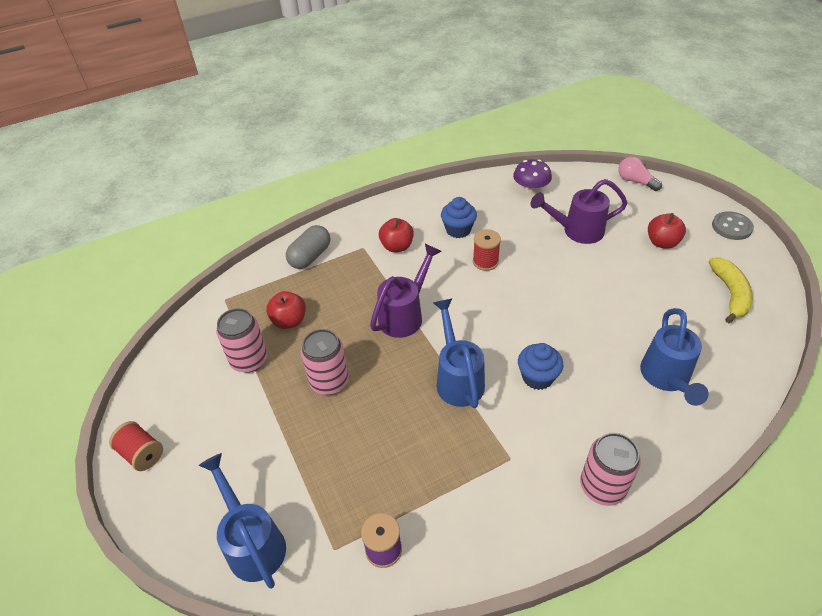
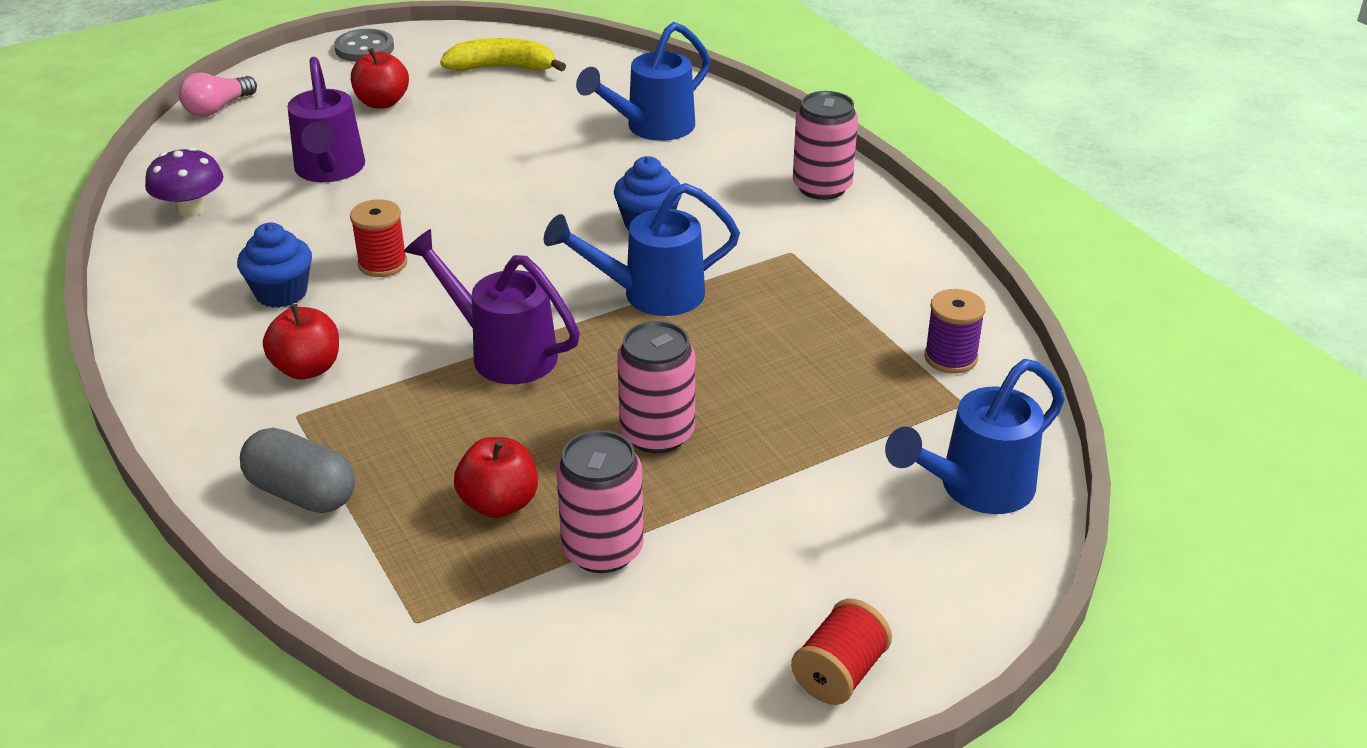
camera: 95 degrees left, 10 degrees down
blue watering can [640,308,709,406] -> blue watering can turned 135 degrees clockwise [576,22,711,141]

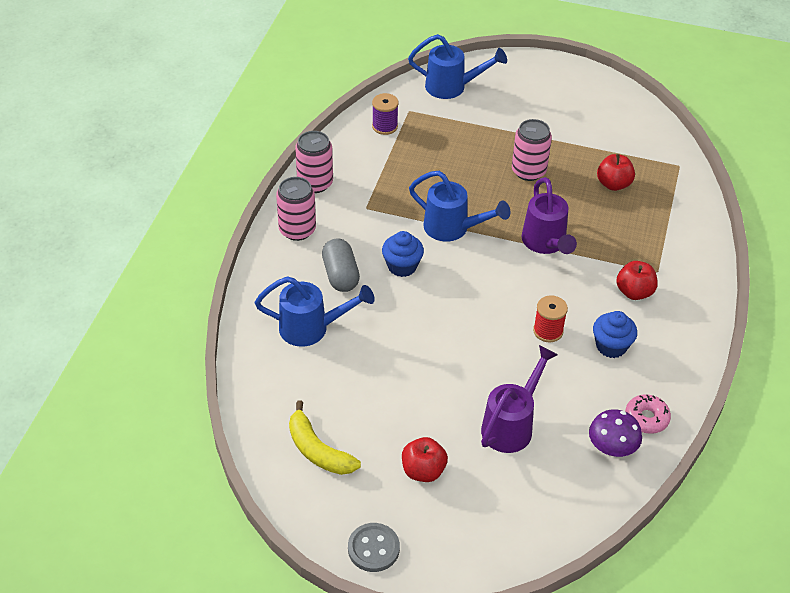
camera: 135 degrees left, 10 degrees up
pink light bulb [179,72,257,117] -> none
grey capsule [240,428,355,513] -> grey capsule moved to [322,238,360,292]
pink can [556,430,644,573] -> pink can moved to [295,131,333,193]
red spool [791,599,892,705] -> none
none -> pink donut [625,394,671,434]

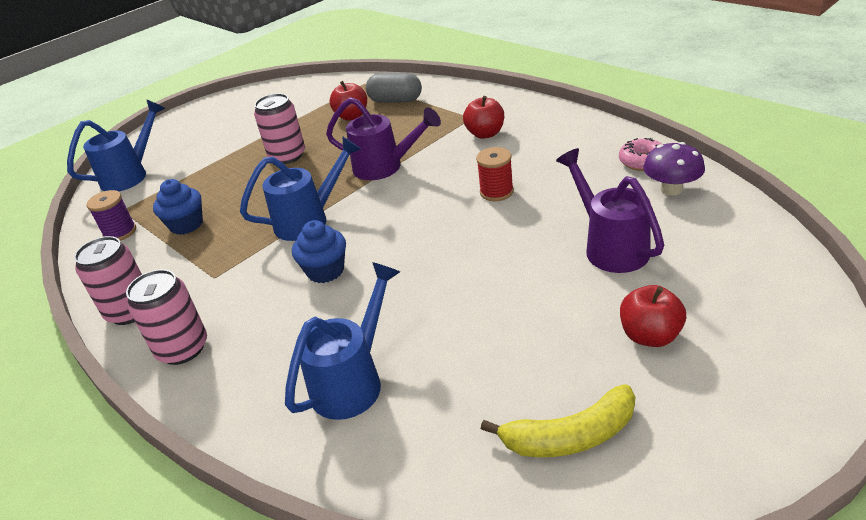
camera: 55 degrees left, 10 degrees down
grey capsule [322,238,360,292] -> grey capsule moved to [366,73,422,102]
grey button [348,523,400,572] -> none
blue cupcake [593,311,637,358] -> blue cupcake moved to [153,179,203,235]

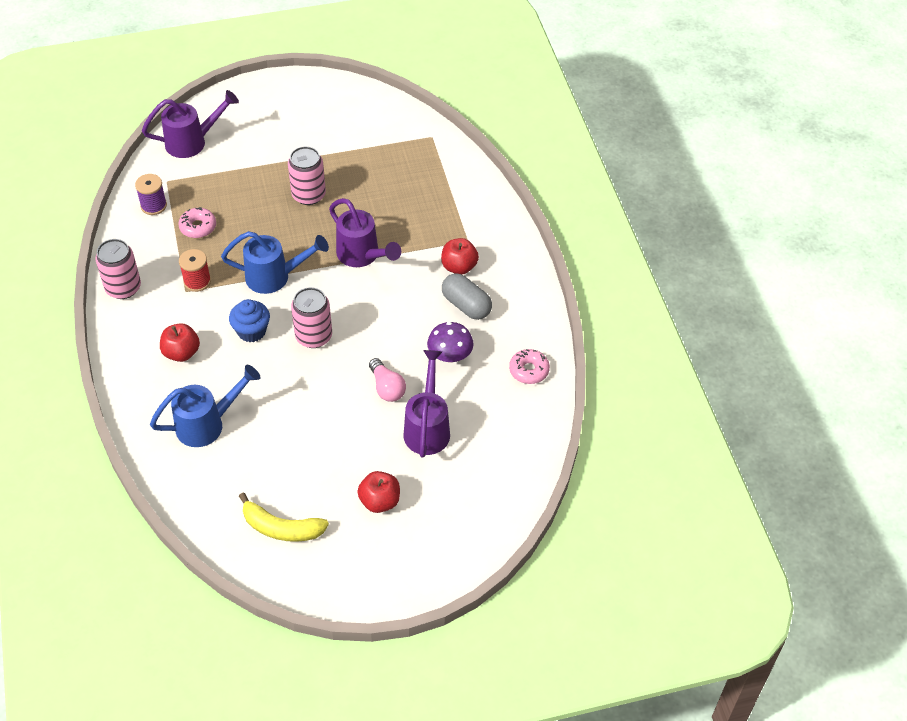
camera: 25 degrees right, 15 degrees up
blue watering can [67,100,165,192] -> purple watering can [142,90,239,158]
pink can [126,269,207,365] -> pink can moved to [291,287,332,348]
blue cupcake [153,179,203,235] -> pink donut [178,207,216,238]
red apple [330,81,367,121] -> red apple moved to [160,323,200,362]
grey capsule [366,73,422,102] -> grey capsule moved to [442,273,492,320]
red spool [476,147,514,201] -> red spool moved to [179,249,211,292]
purple mushroom [643,142,705,195] -> purple mushroom moved to [427,322,474,363]
none -> pink light bulb [369,358,406,402]

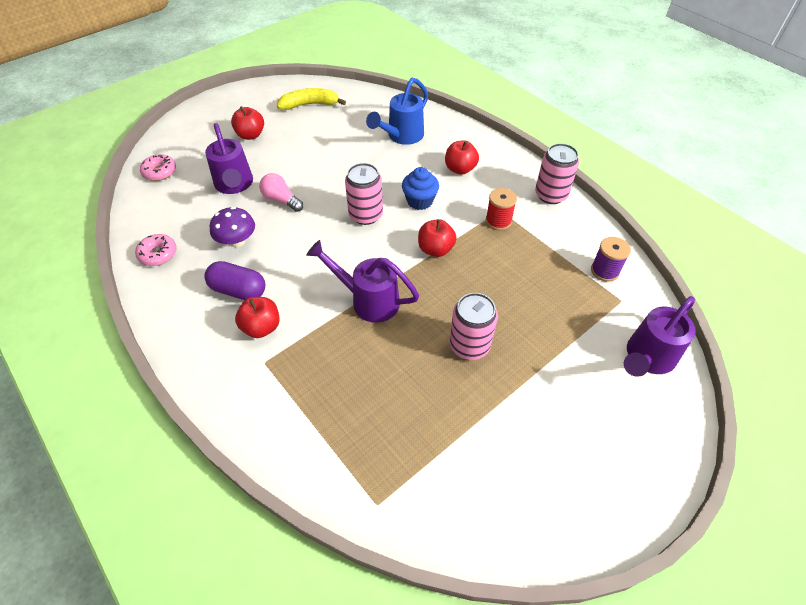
camera: 155 degrees right, 0 degrees up
pink donut [178,207,216,238] -> pink donut moved to [140,154,176,181]
blue watering can [221,231,329,294] -> red apple [418,219,457,257]
grey capsule [442,273,492,320] -> purple capsule [204,261,265,300]

